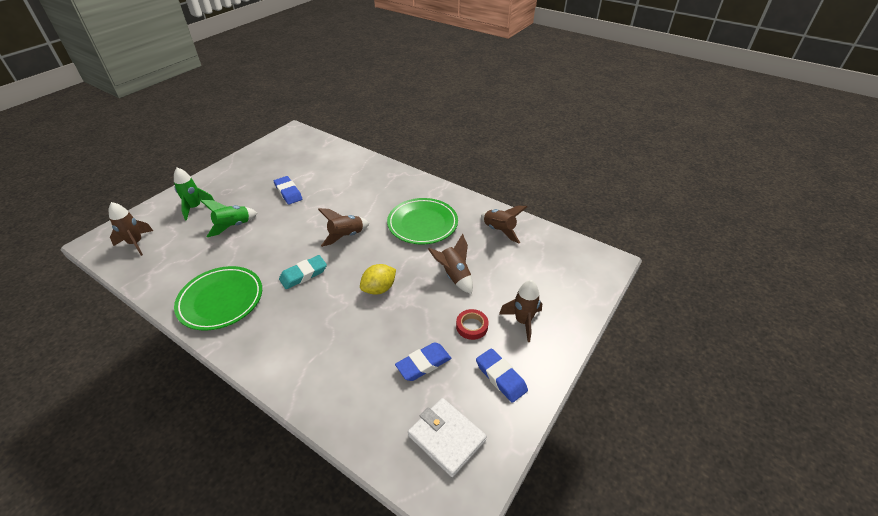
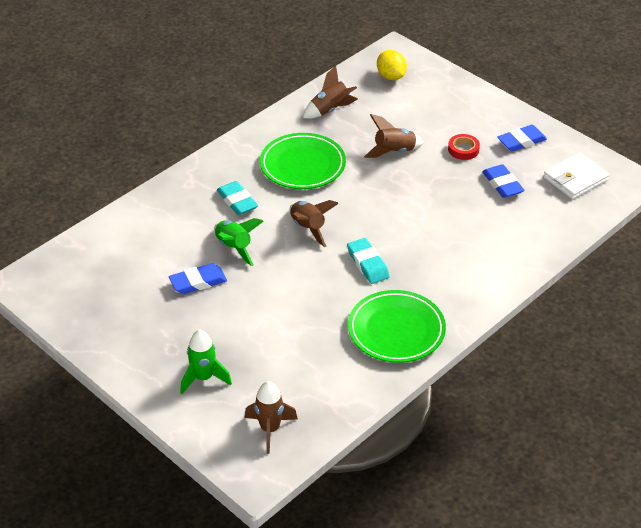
camera: 80 degrees left, 0 degrees up
green rocket [200,200,257,237] -> green rocket moved to [214,218,264,266]
yellow lemon [360,264,396,294] -> yellow lemon moved to [377,50,407,80]
brown rocket [499,280,542,342] -> none
none -> turquoise eraser [217,181,258,215]

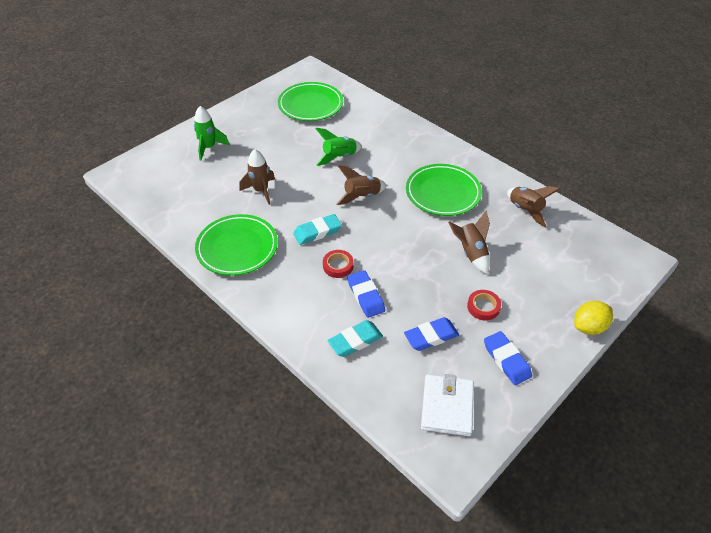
camera: 90 degrees right, 5 degrees up
blue eraser [169,263,227,294] -> blue eraser moved to [347,270,385,318]
turquoise eraser [217,181,258,215] -> turquoise eraser moved to [327,320,383,357]
brown rocket [245,381,298,454] -> brown rocket moved to [239,149,275,205]
yellow lemon [377,50,407,80] -> yellow lemon moved to [574,301,613,335]
white wallet [543,153,609,199] -> white wallet turned 45 degrees clockwise [421,374,474,436]
none -> green plate [278,82,343,121]
none -> red tape [323,250,353,278]

